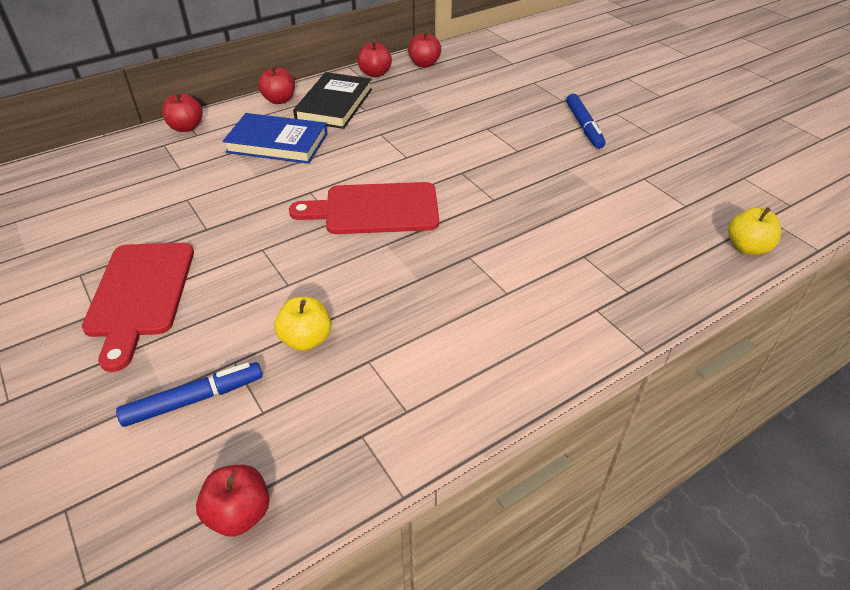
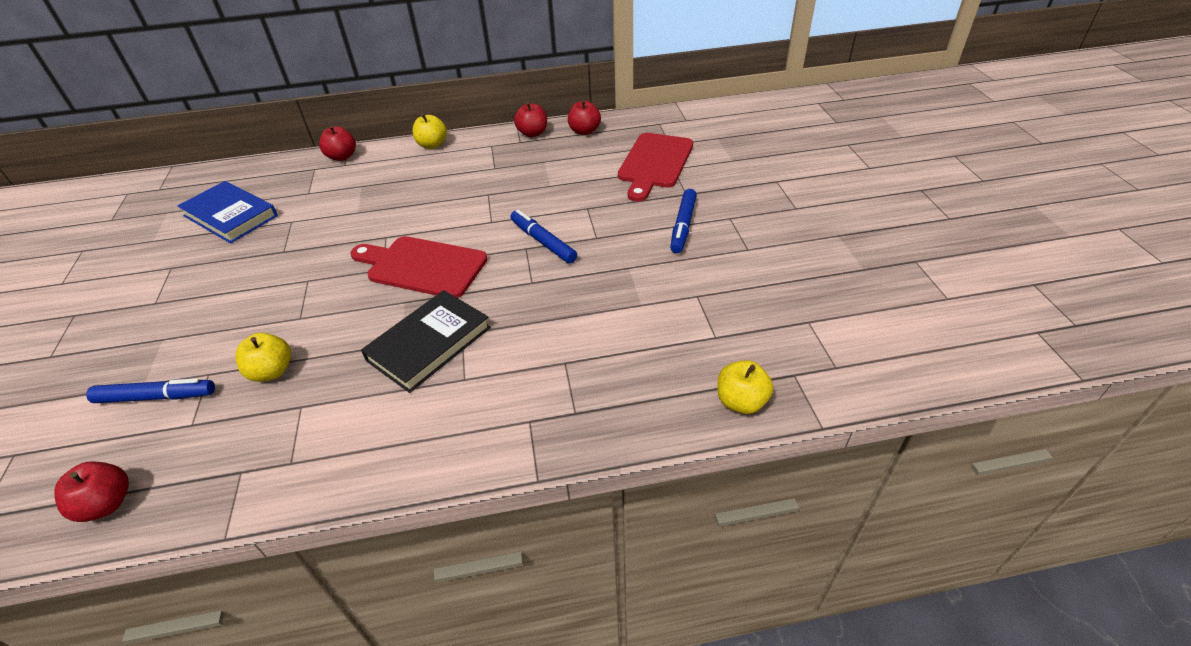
camera: 25 degrees right, 0 degrees up
red cutting board [82,243,194,372] -> red cutting board moved to [618,133,693,202]
blue book [223,113,327,164] -> blue book moved to [178,181,278,243]
red apple [258,66,295,104] -> yellow apple [412,114,447,149]
black book [293,72,372,129] -> black book moved to [361,290,491,393]
none -> blue marker [510,210,577,264]

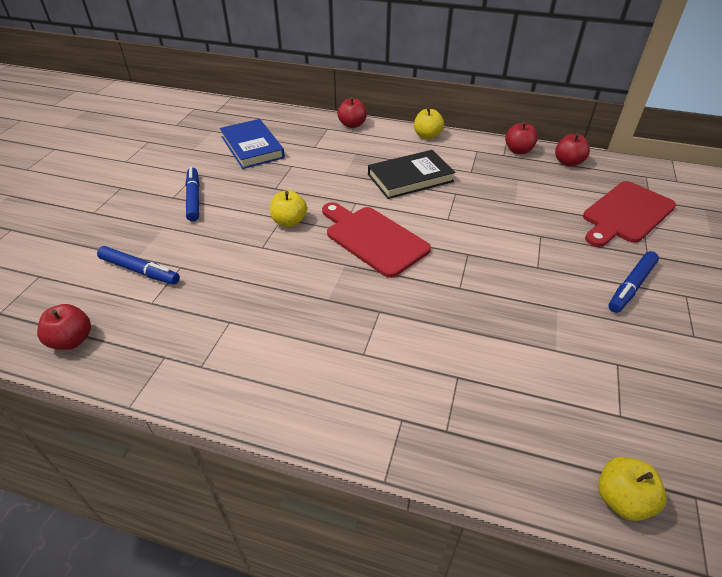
camera: 25 degrees right, 0 degrees up
yellow apple [235,333,291,382] -> yellow apple moved to [270,190,307,227]
black book [361,290,491,393] -> black book moved to [368,150,455,199]
blue marker [510,210,577,264] -> blue marker moved to [185,167,199,221]

